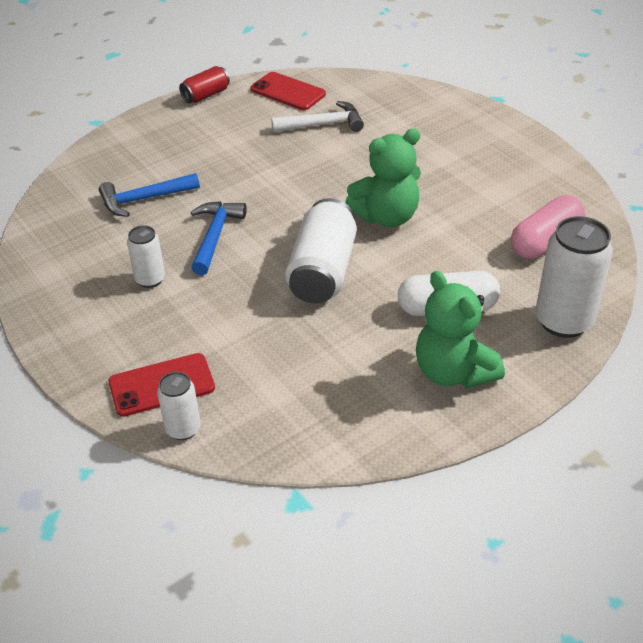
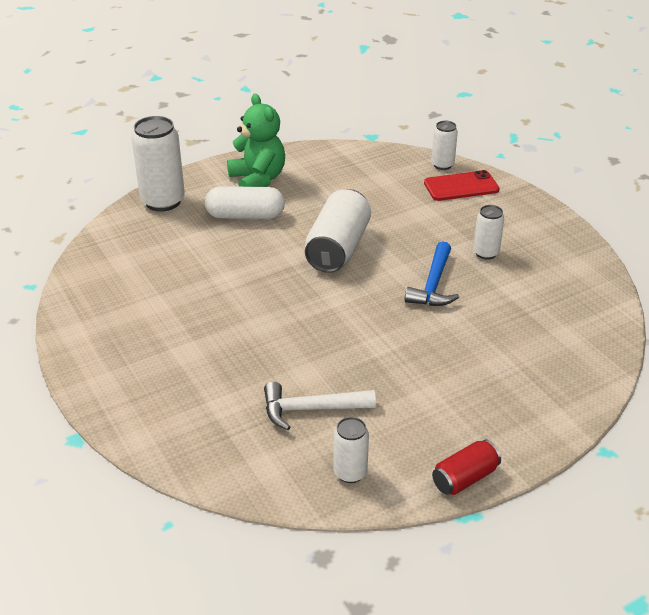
camera: 175 degrees left, 5 degrees down
blue hammer [99,173,200,217] -> none
red phone [251,72,326,110] -> white can [333,417,369,483]
green teddy bear [345,128,421,227] -> none
pink capsule [511,195,585,259] -> none

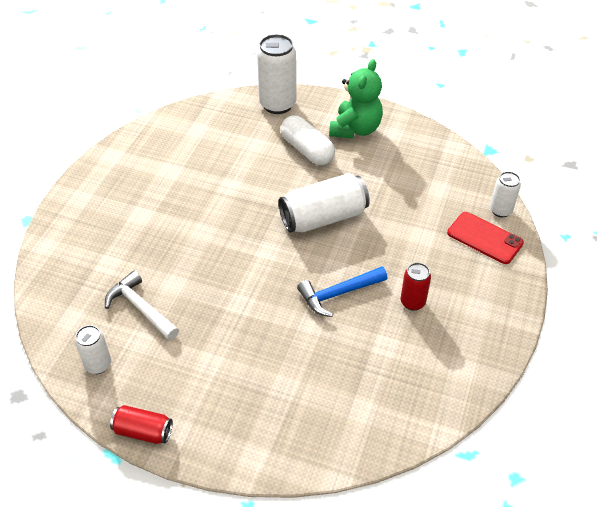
camera: 50 degrees right, 10 degrees up
white can [473,205,504,260] -> red can [401,263,431,311]

